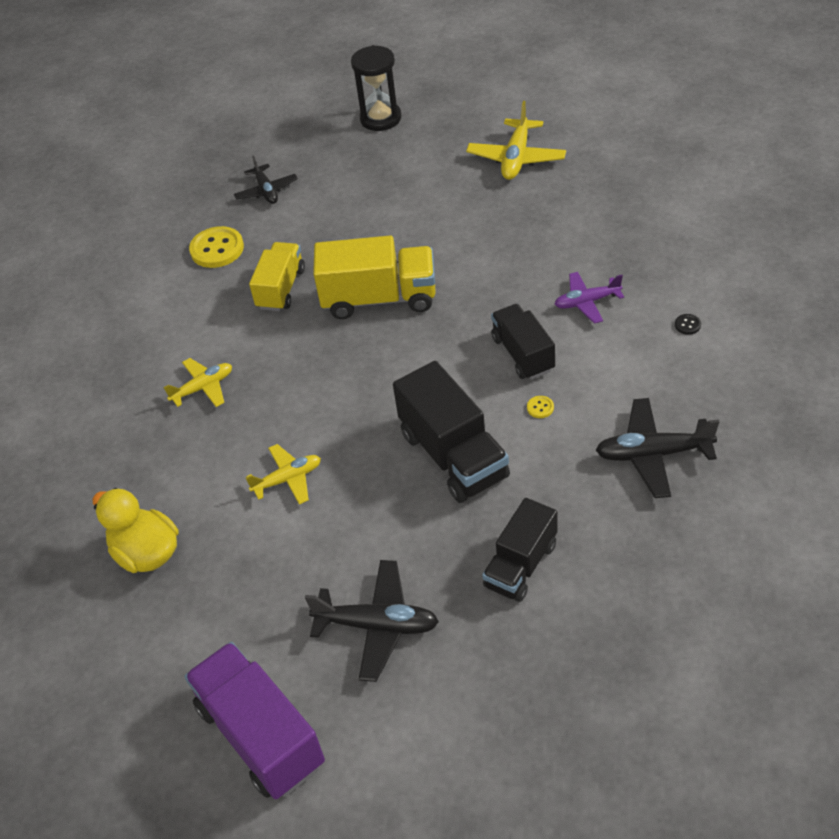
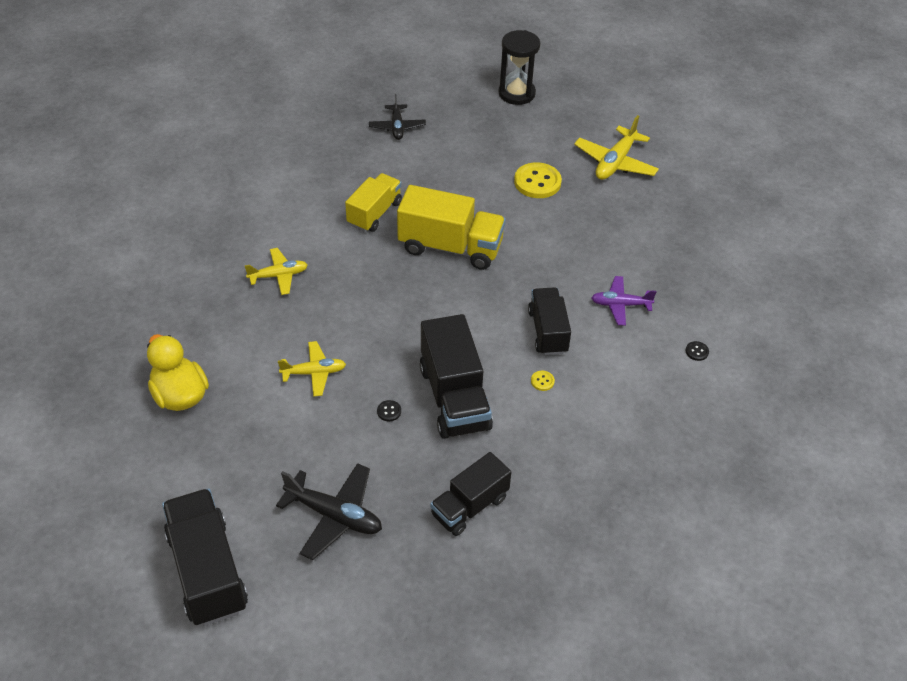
camera: 10 degrees right, 0 degrees up
purple truck [184,642,325,799] -> black truck [162,488,248,626]
yellow button [189,226,244,268] -> yellow button moved to [514,162,562,198]
black plane [596,398,719,498] -> none
none -> black button [377,400,401,422]

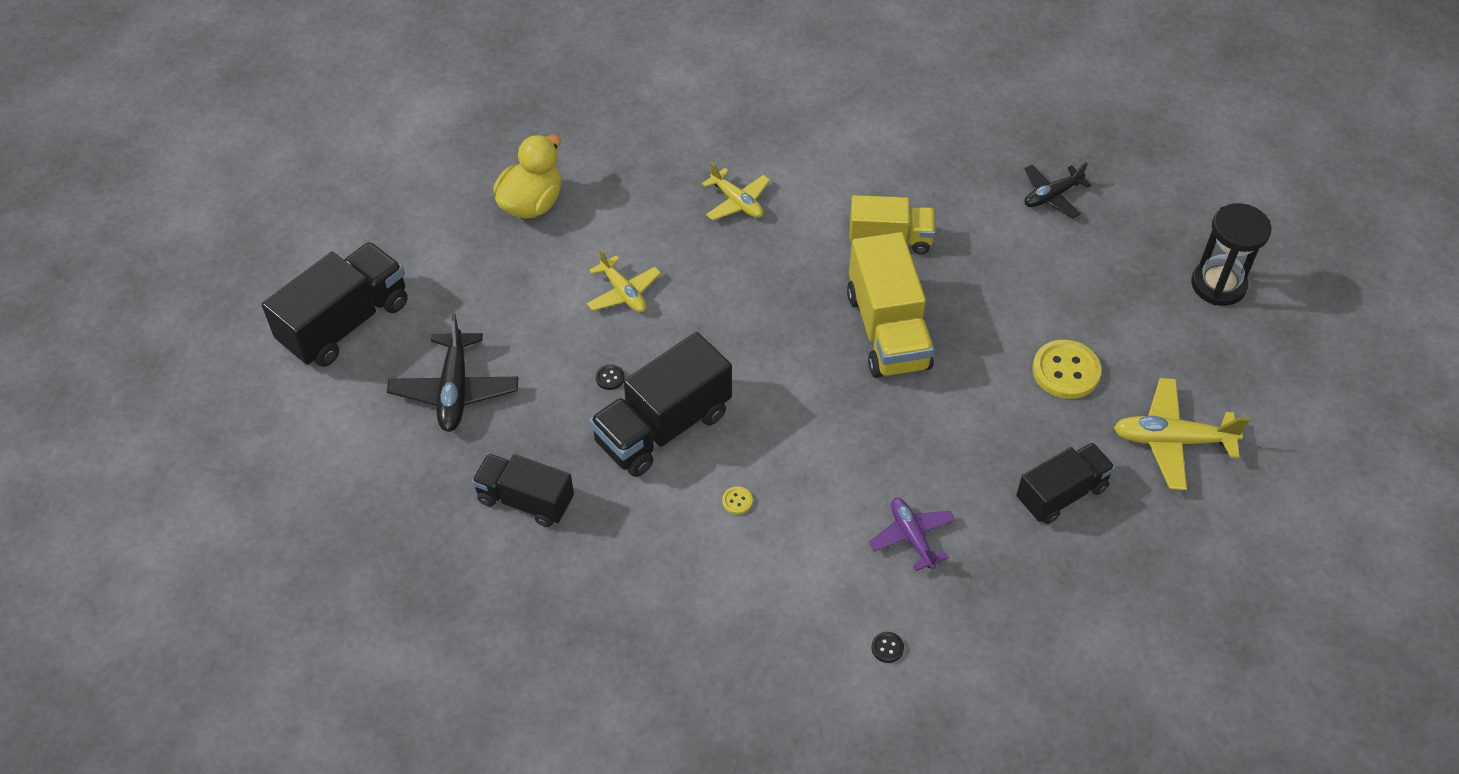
camera: 65 degrees right, 5 degrees up
black truck [528,287,571,355] -> black truck moved to [1016,442,1115,524]

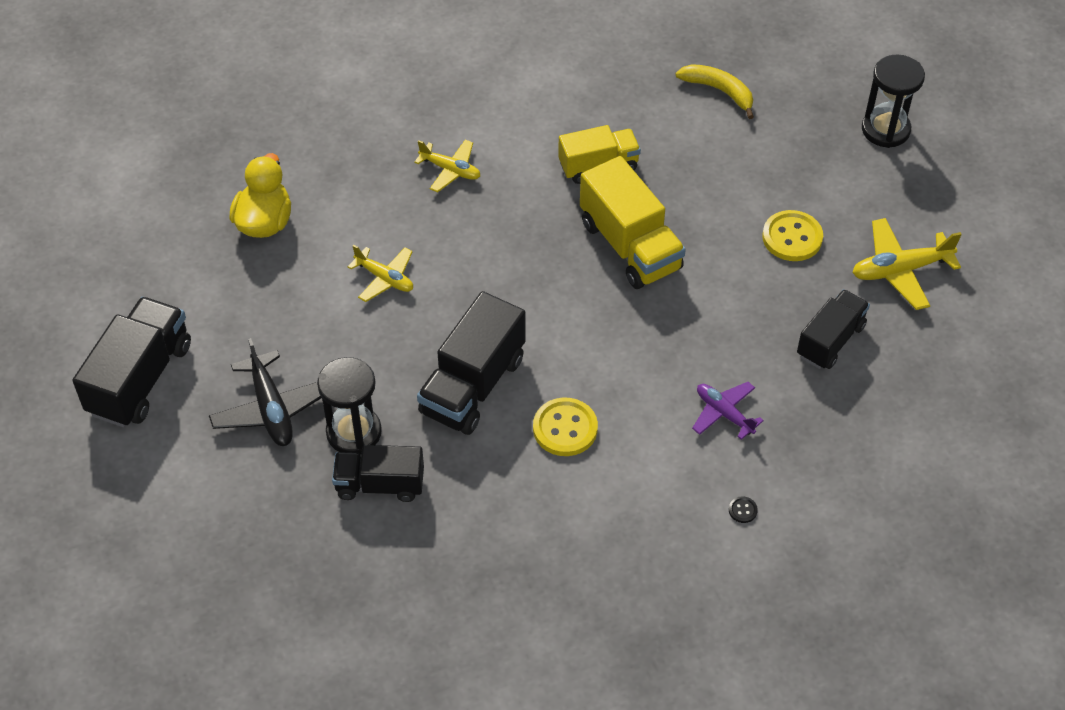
camera: 20 degrees left, 0 degrees up
black button [596,364,625,390] -> none
yellow button [722,486,753,514] -> yellow button [533,398,598,456], size x2.33
black plane [1024,162,1091,218] -> yellow banana [676,64,754,119]
none -> black hourglass [317,357,382,454]

